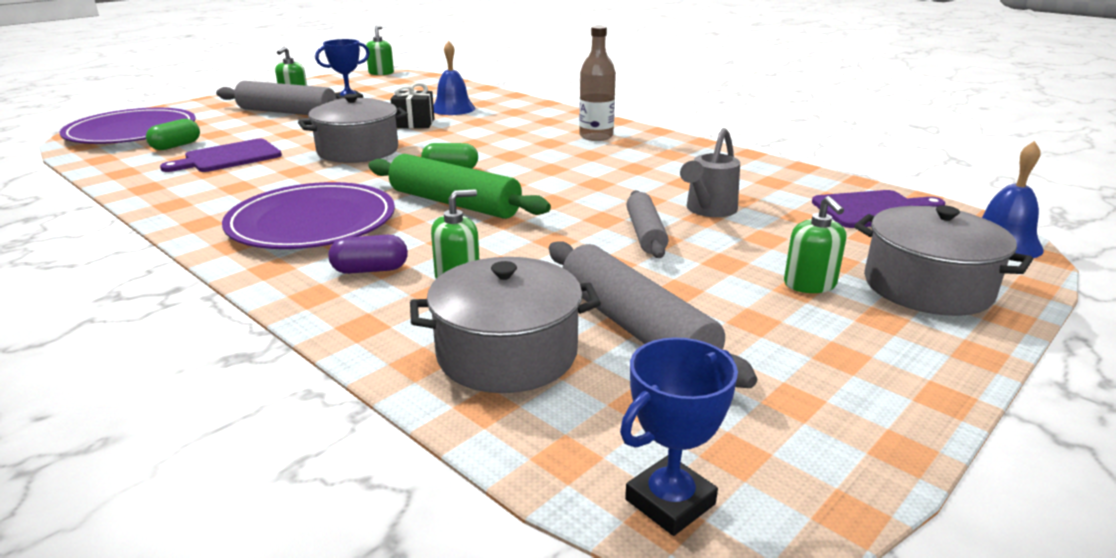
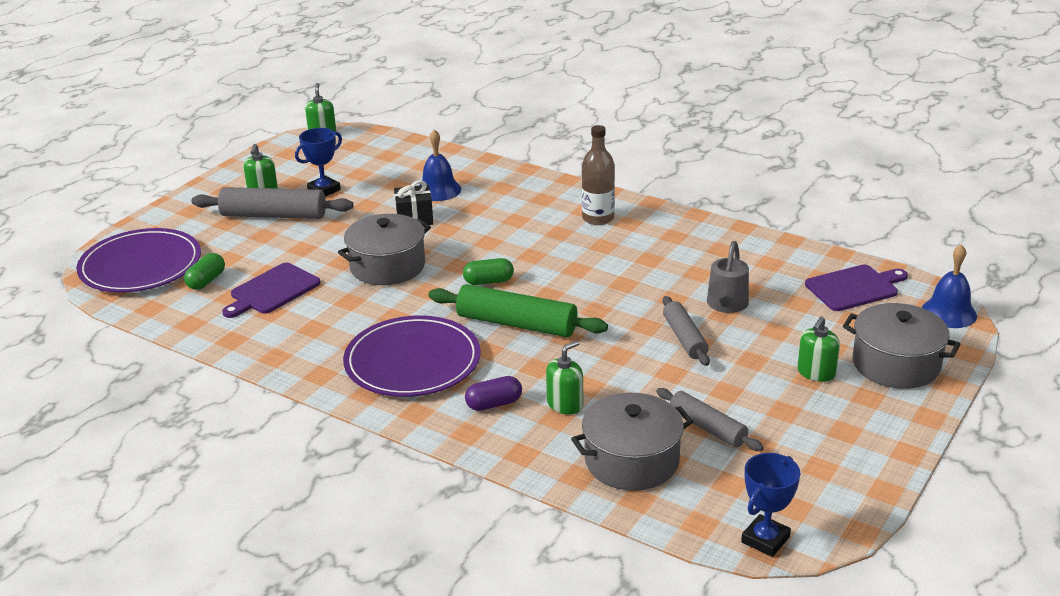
camera: 10 degrees left, 5 degrees up
grey rolling pin [549,241,757,388] -> grey rolling pin [656,388,764,451], size x0.63
green soap dispenser [784,196,846,293] -> green soap dispenser turned 60 degrees clockwise [797,317,840,382]

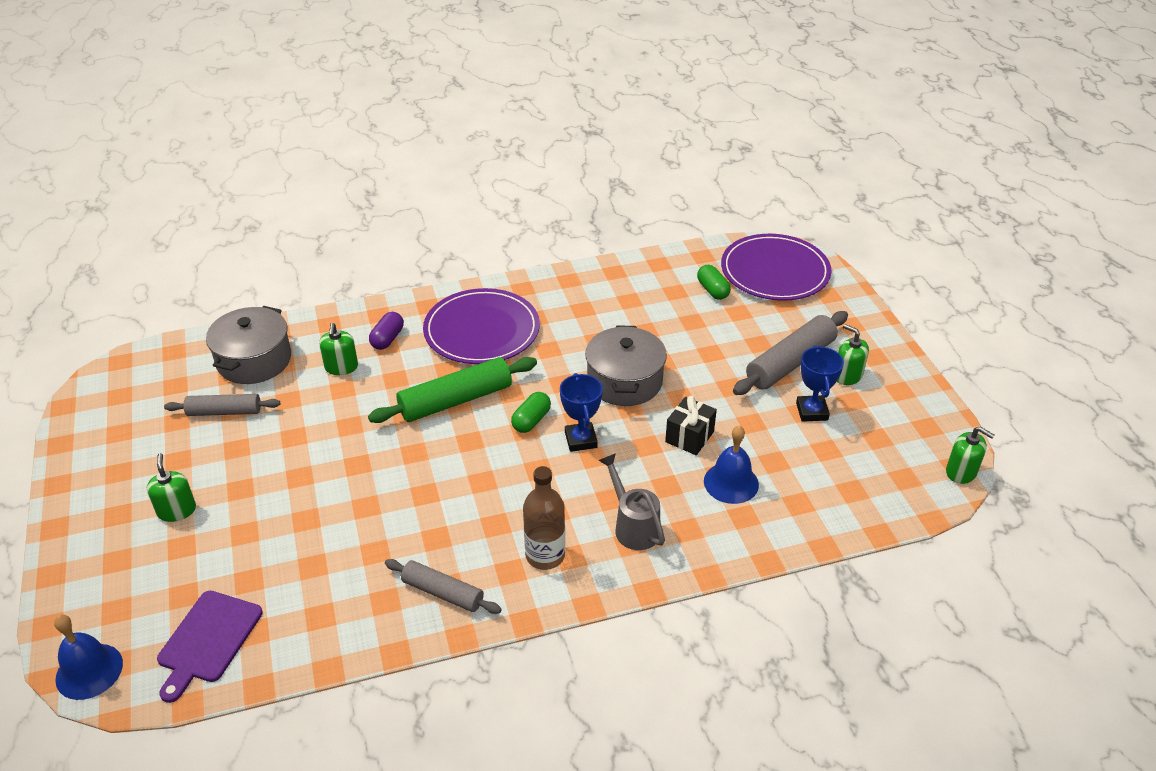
camera: 130 degrees right, 10 degrees up
purple cutting board [222,263,320,318] -> none
grey rolling pin [663,296,710,366] -> grey rolling pin moved to [385,559,502,614]
grey watering can [707,241,749,313] -> grey watering can moved to [599,453,665,550]
blue trophy [741,453,800,557] -> blue trophy moved to [560,373,603,452]
grey pot [843,303,960,389] -> none

